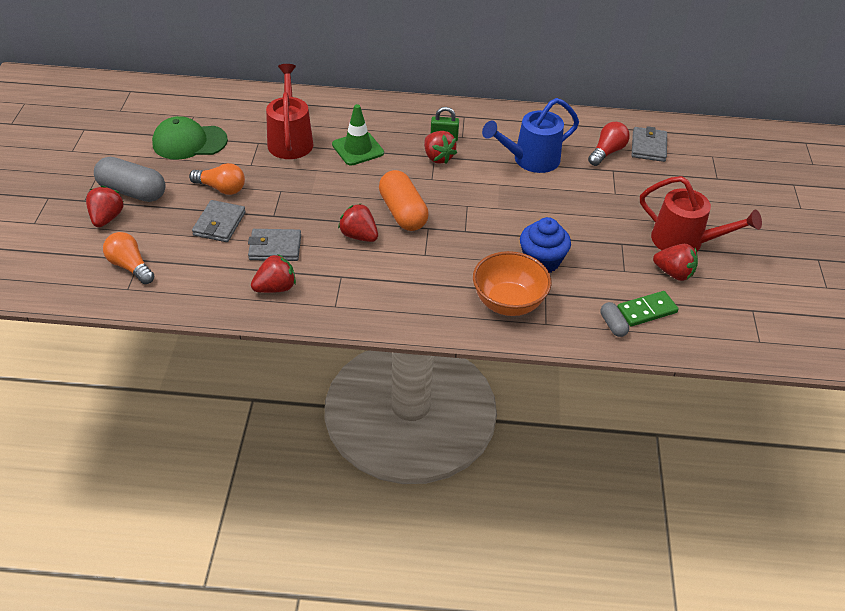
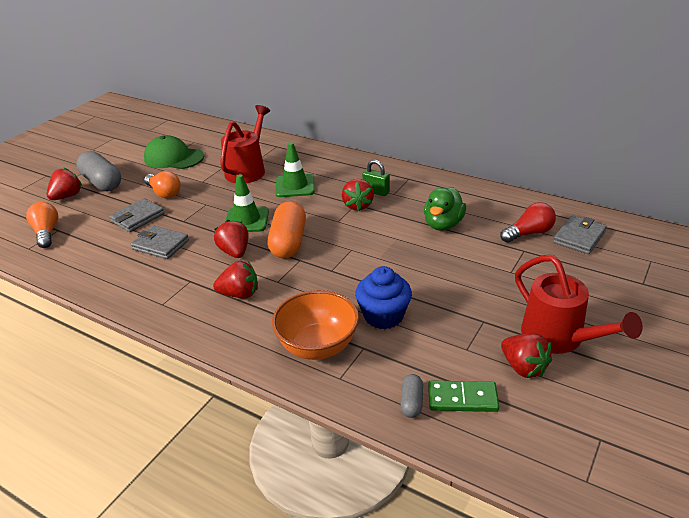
camera: 30 degrees right, 10 degrees down
red strawberry [251,254,296,293] -> red strawberry moved to [213,261,258,298]
blue watering can [482,98,579,173] -> green duck [424,187,466,231]
none -> green traffic cone [226,174,269,232]

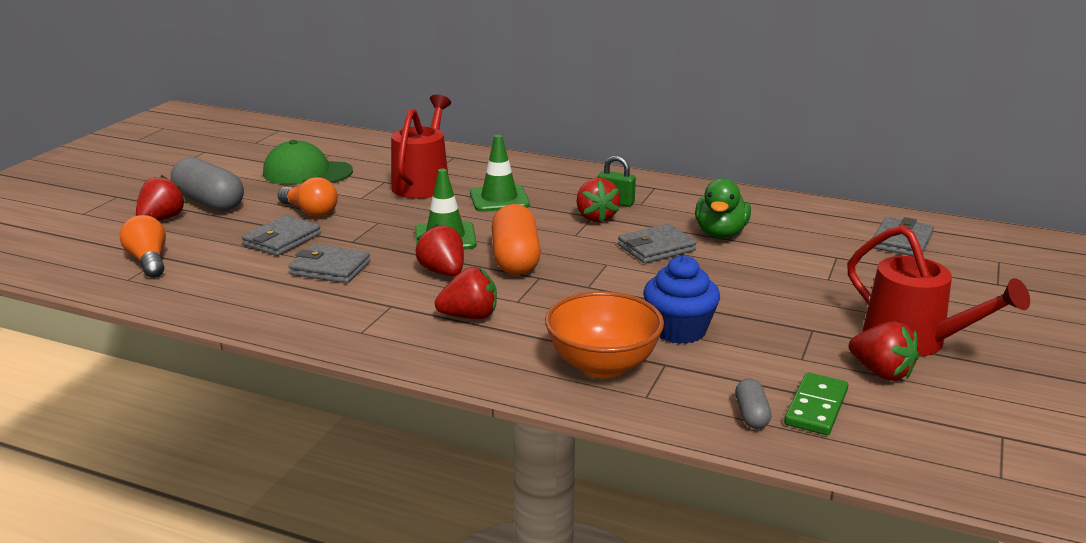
camera: 10 degrees left, 10 degrees down
green domino [428,380,499,412] -> green domino turned 60 degrees counterclockwise [784,372,848,435]
red light bulb [500,202,556,243] -> none
none -> grey wallet [618,224,697,263]

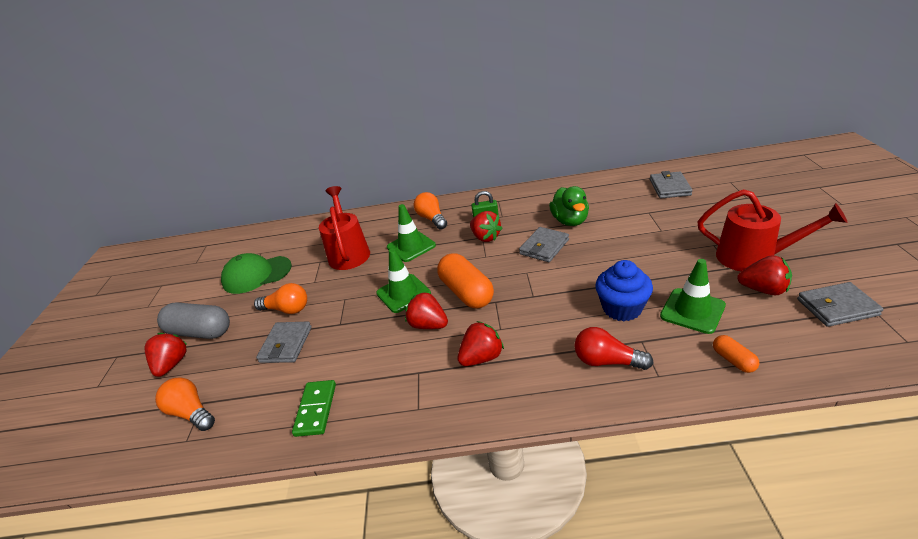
camera: 20 degrees left, 10 degrees up
grey wallet [288,244,371,283] -> grey wallet moved to [797,282,884,327]
orange bowl [545,291,664,378] -> red light bulb [574,327,654,370]
grey capsule [735,379,772,429] -> orange capsule [713,335,760,373]
green domino [784,372,848,435] -> green domino moved to [292,380,336,437]
none -> orange light bulb [414,192,447,229]
none -> green traffic cone [660,259,726,334]

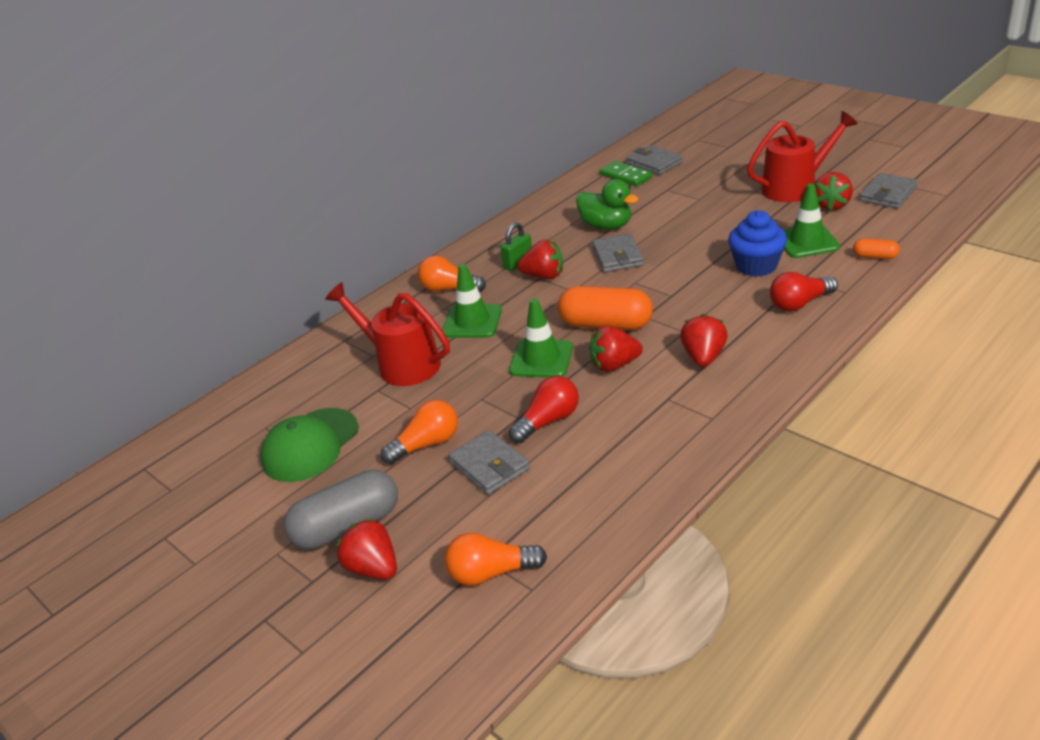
camera: 45 degrees left, 0 degrees up
green domino [292,380,336,437] -> green domino moved to [600,161,652,186]
red strawberry [737,255,792,295] -> red strawberry turned 135 degrees clockwise [815,172,853,211]
none -> red light bulb [509,376,579,443]

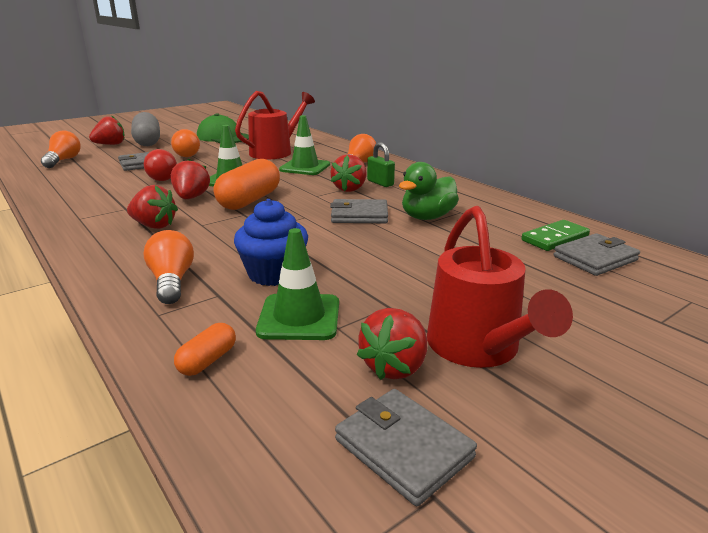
camera: 95 degrees right, 10 degrees down
red light bulb [770,272,838,312] -> orange light bulb [143,230,194,304]
red strawberry [815,172,853,211] -> red strawberry turned 90 degrees counterclockwise [357,308,427,380]

